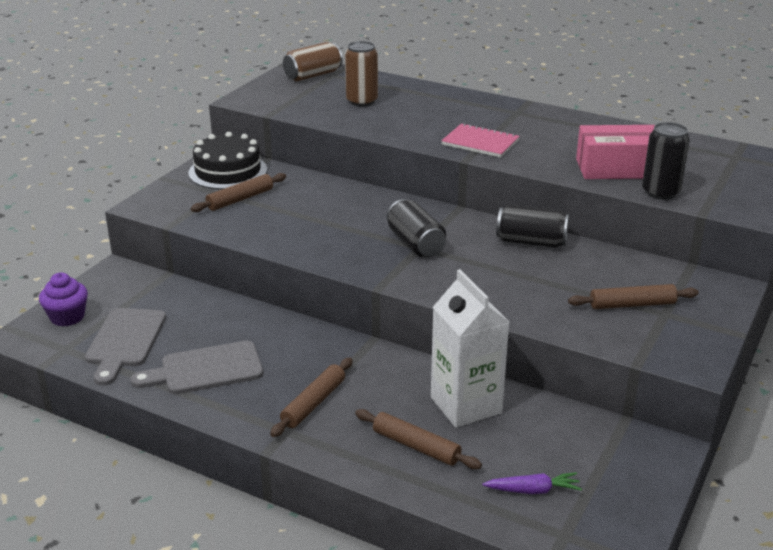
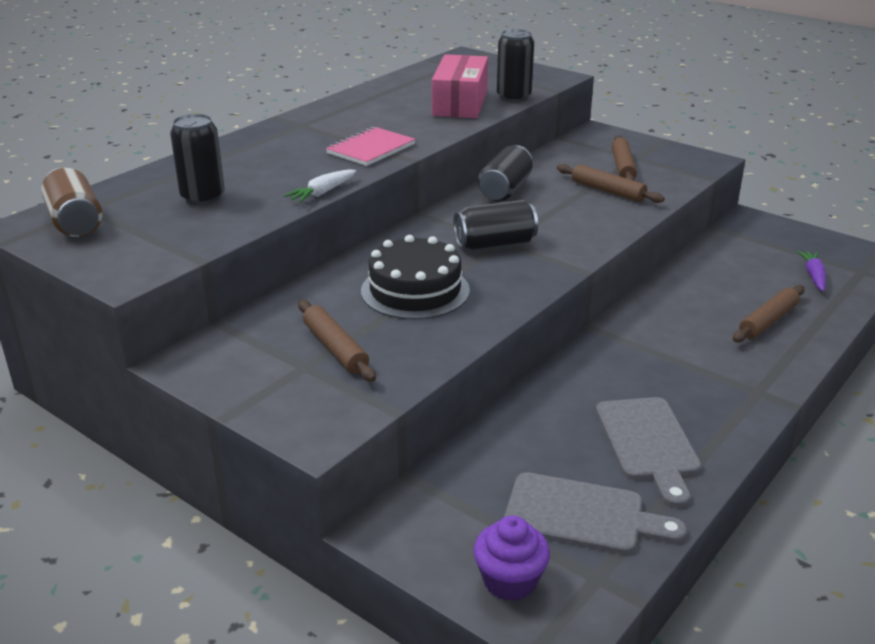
camera: 80 degrees left, 0 degrees up
black cake [188,132,267,190] -> black cake moved to [361,235,470,320]
brown rolling pin [270,357,353,437] -> brown rolling pin moved to [557,164,665,203]
brown can [345,41,378,107] -> black can [170,114,225,205]
white carton [431,269,509,428] -> none
none -> white carrot [284,169,356,203]

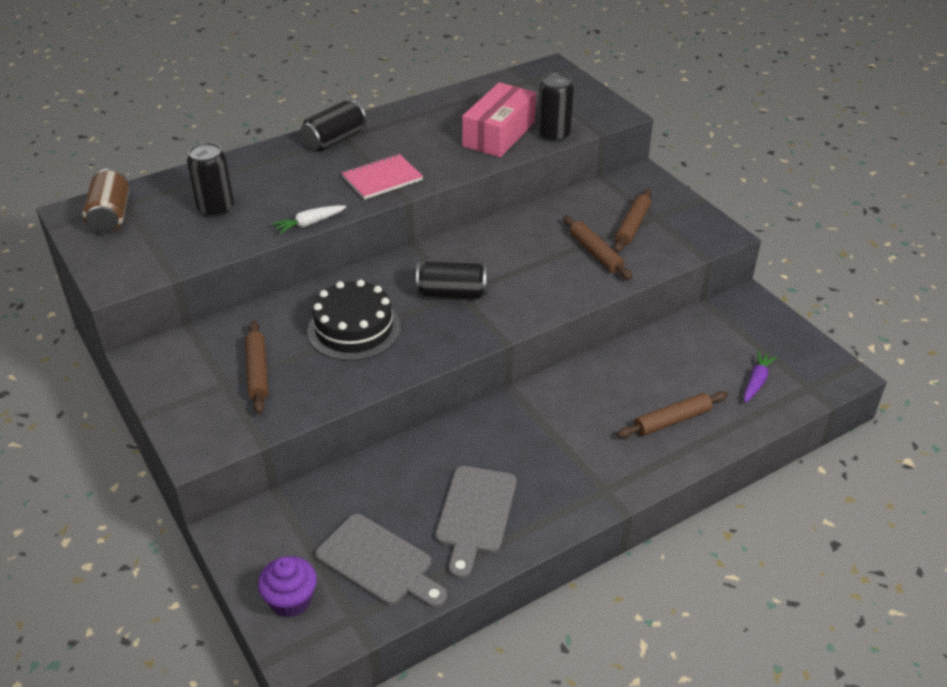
camera: 20 degrees right, 10 degrees up
black can [478,145,533,201] -> black can moved to [301,100,366,151]

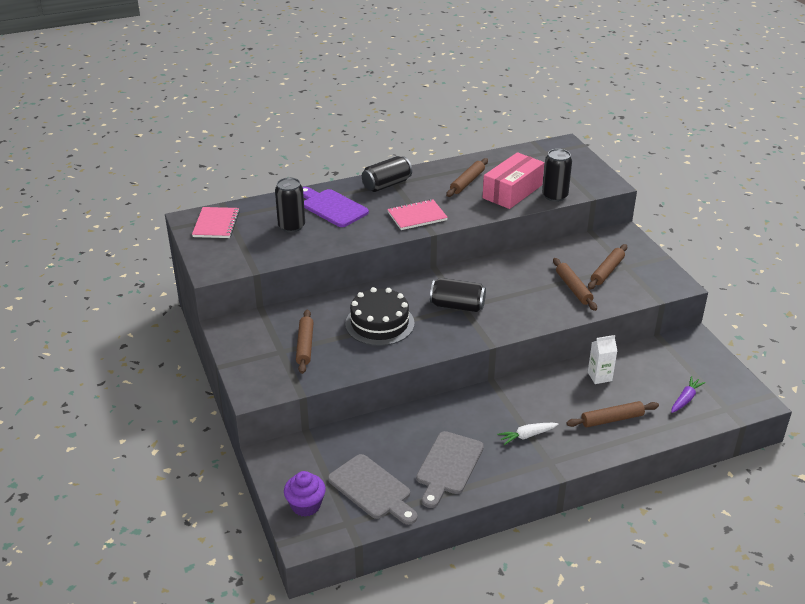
camera: 10 degrees right, 5 degrees down
brown can [83,169,129,233] -> pink notebook [192,207,240,238]
white carrot [272,205,346,234] -> white carrot moved to [497,423,558,445]
none -> purple cutting board [303,187,369,227]
none -> brown rolling pin [446,158,488,197]
none -> white carton [588,335,617,384]

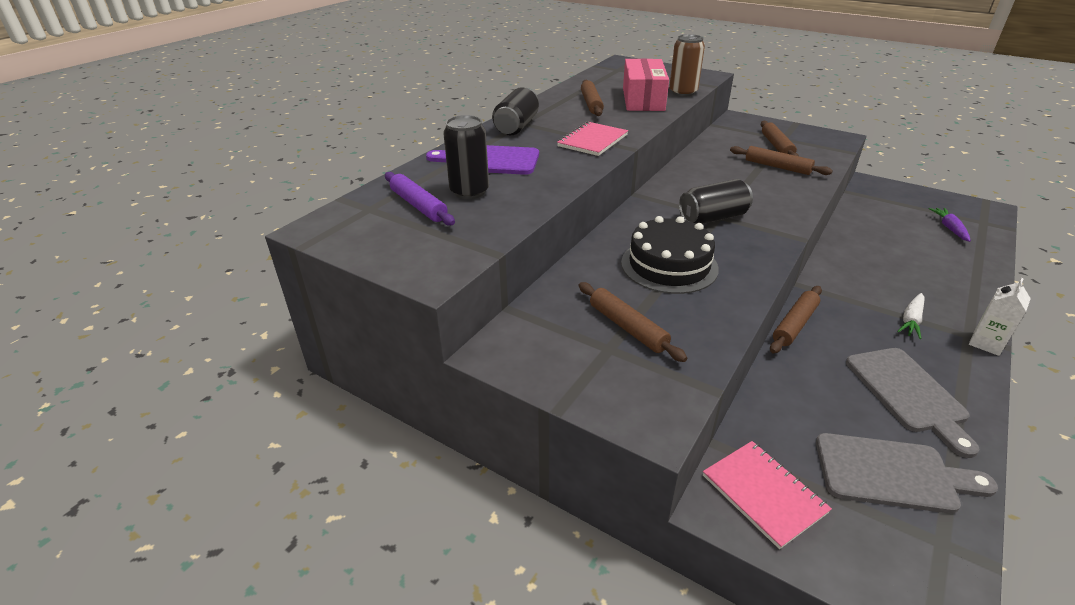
camera: 35 degrees left, 0 degrees up
pink notebook [192,207,240,238] -> pink notebook moved to [703,441,832,549]
purple cupcake [284,471,326,517] -> none
black can [542,149,572,202] -> brown can [669,34,705,97]
brown rolling pin [566,401,659,427] -> brown rolling pin moved to [770,286,822,353]
white carton [588,335,617,384] -> white carton moved to [969,278,1031,356]
none -> purple rolling pin [385,172,455,226]

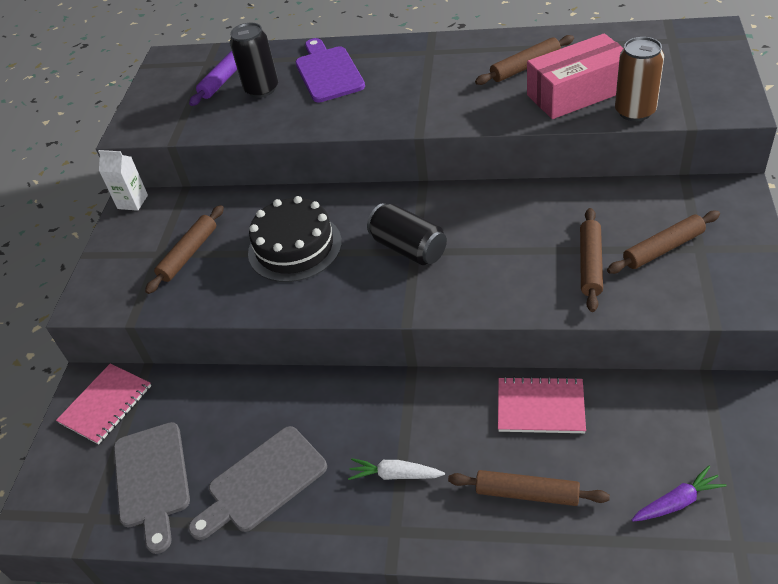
camera: 70 degrees right, 10 degrees up
black can [492,87,539,136] -> none
pink notebook [557,122,628,156] -> pink notebook moved to [498,376,586,433]
brown rolling pin [770,286,822,353] -> brown rolling pin moved to [448,470,610,506]
white carton [969,278,1031,356] -> white carton moved to [98,150,148,211]

